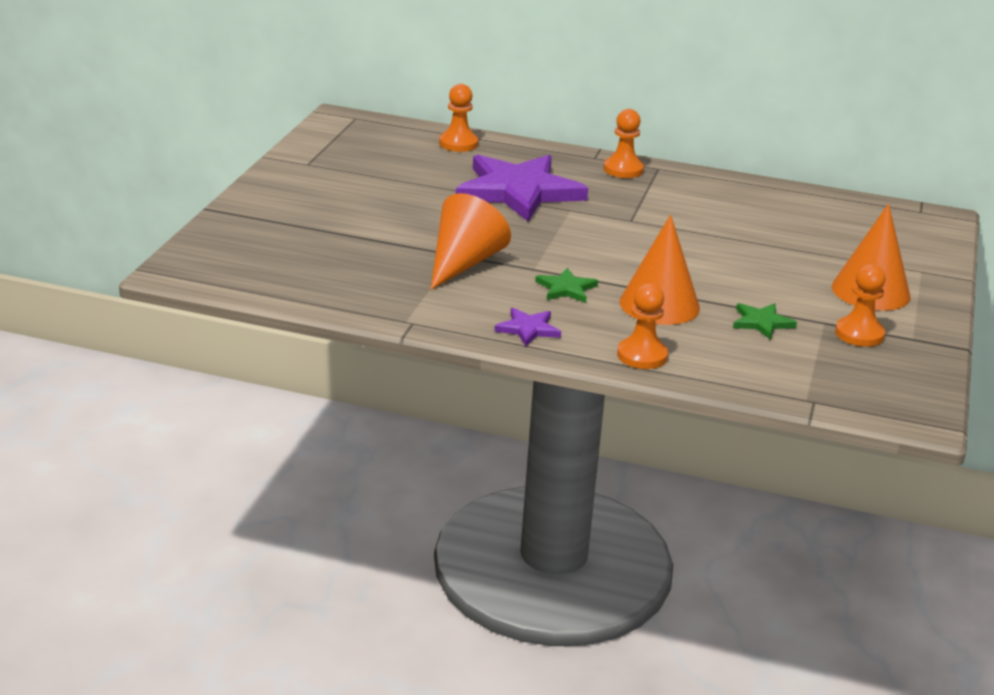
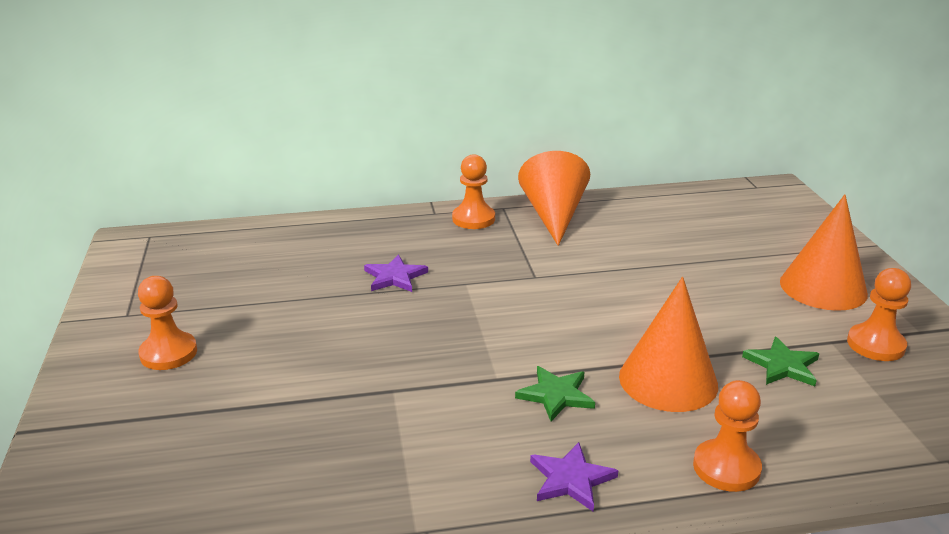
camera: 25 degrees left, 0 degrees up
orange cone [431,193,511,290] -> orange cone moved to [518,151,590,246]
orange pawn [439,84,478,152] -> orange pawn moved to [138,276,197,370]
purple star [456,155,588,222] -> purple star [364,254,428,292], size x0.42

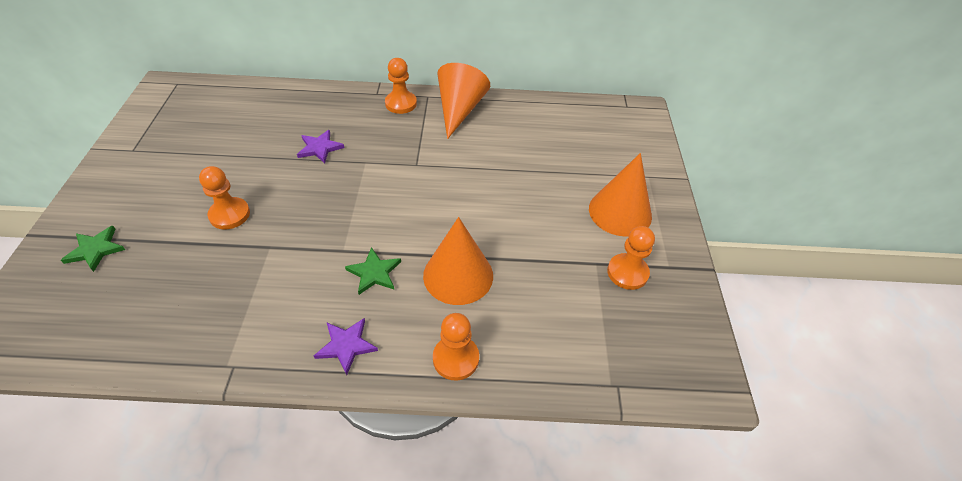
camera: 10 degrees right, 20 degrees up
orange pawn [138,276,197,370] -> orange pawn moved to [199,166,250,229]
green star [742,337,819,386] -> green star moved to [61,226,125,272]

